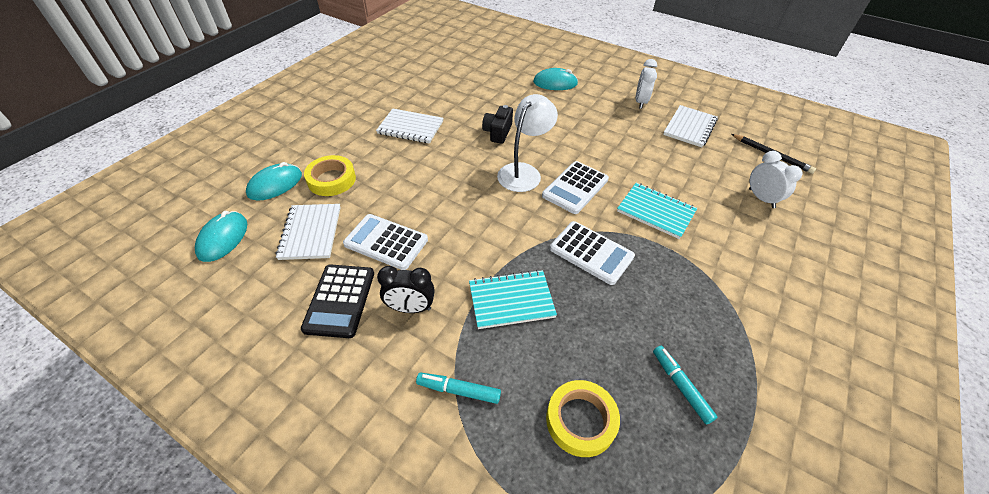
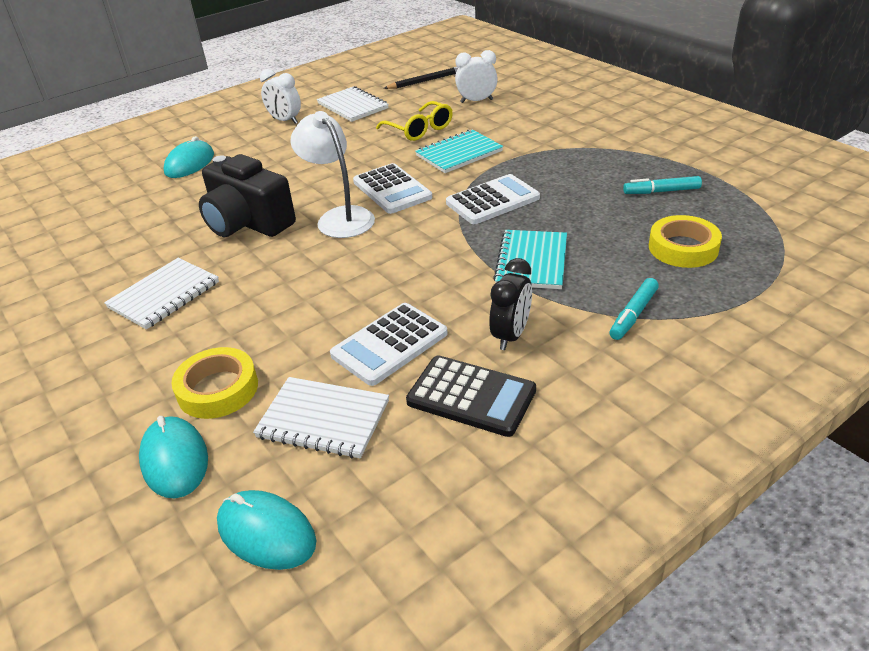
camera: 65 degrees left, 10 degrees down
black camera [482,105,513,144] -> black camera [199,154,296,237], size x1.79
none -> yellow glasses [376,101,453,141]

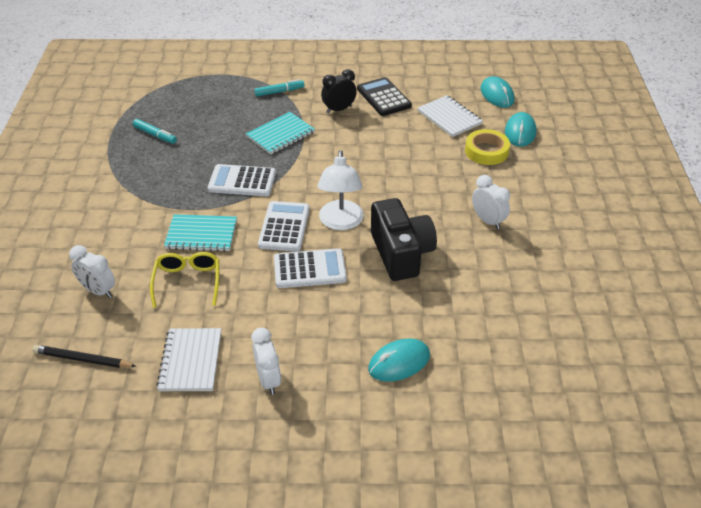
camera: 145 degrees left, 5 degrees up
white notebook [104,258,219,330] -> white clock [472,175,510,230]
white calculator [330,303,448,386] -> white calculator moved to [274,248,347,288]
yellow tape [649,215,722,268] -> none

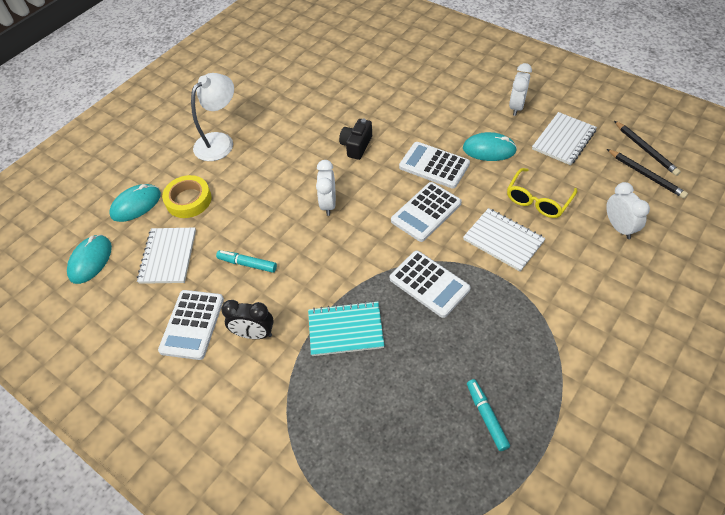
camera: 140 degrees left, 10 degrees up
turquoise notebook [164,214,237,252] -> white notebook [463,208,546,272]
turquoise marker [255,79,305,96] -> turquoise marker moved to [216,250,277,273]
white lamp [317,150,364,230] -> white lamp moved to [191,73,234,161]
black calculator [357,77,412,116] -> white calculator [158,290,224,360]
turquoise mouse [368,338,430,382] -> turquoise mouse moved to [463,132,517,161]
black camera [371,198,437,281] -> black camera [339,119,372,160], size x0.56
white clock [472,175,510,230] -> white clock moved to [316,160,336,216]
none -> black pencil [614,121,681,176]

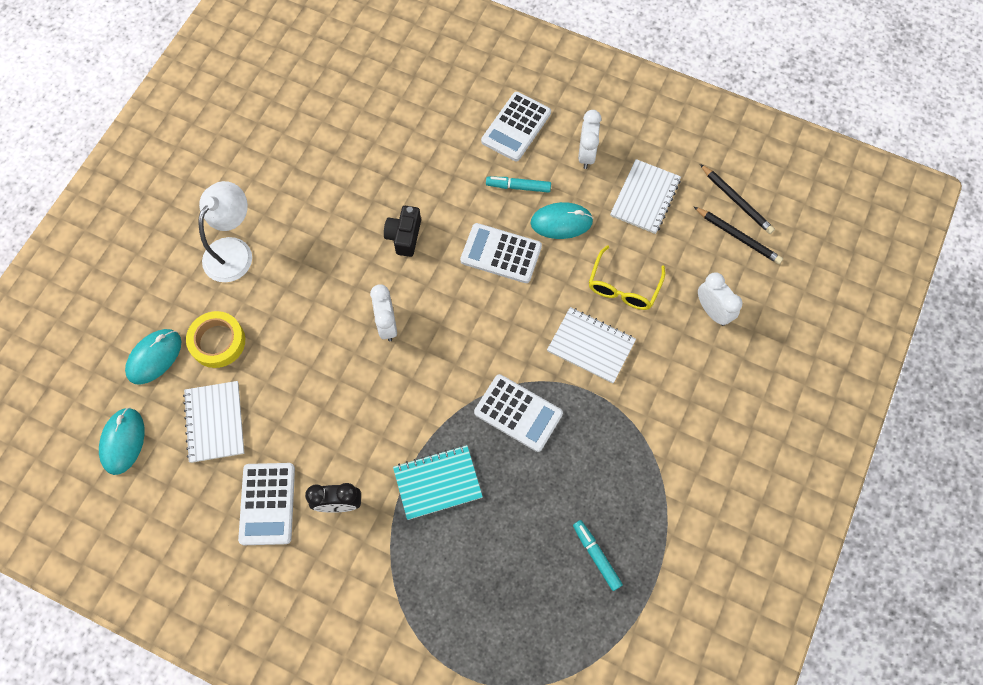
camera: 15 degrees left, 15 degrees up
turquoise marker [216,250,277,273] -> turquoise marker moved to [486,176,551,193]
white calculator [391,182,462,242] -> white calculator moved to [481,92,551,161]

